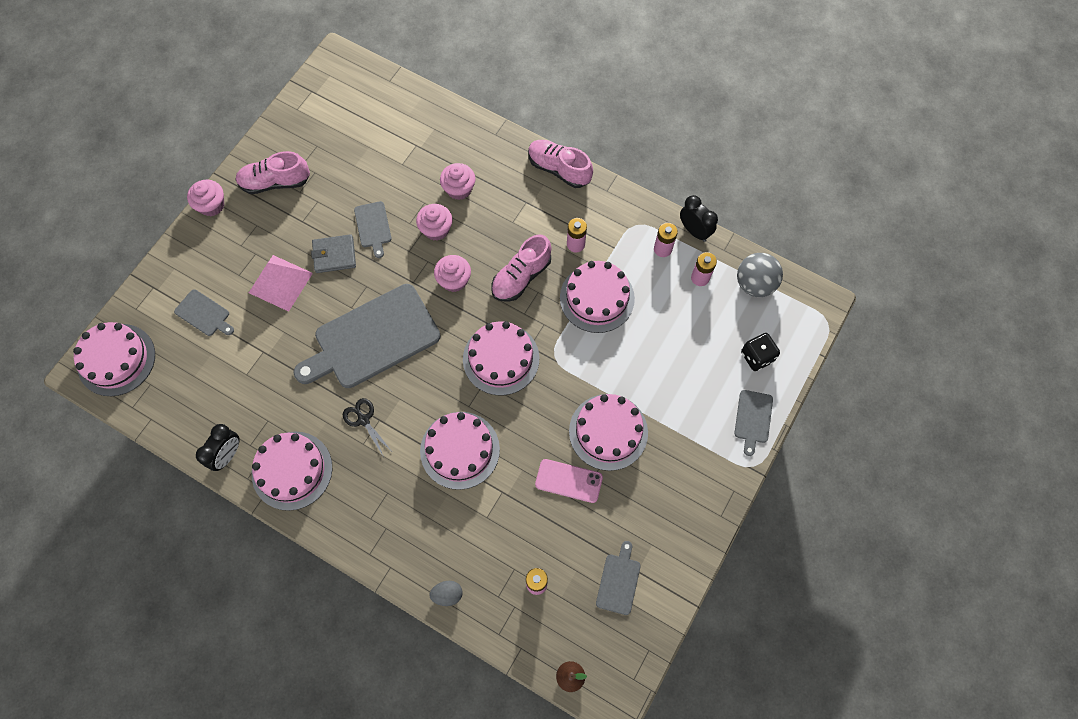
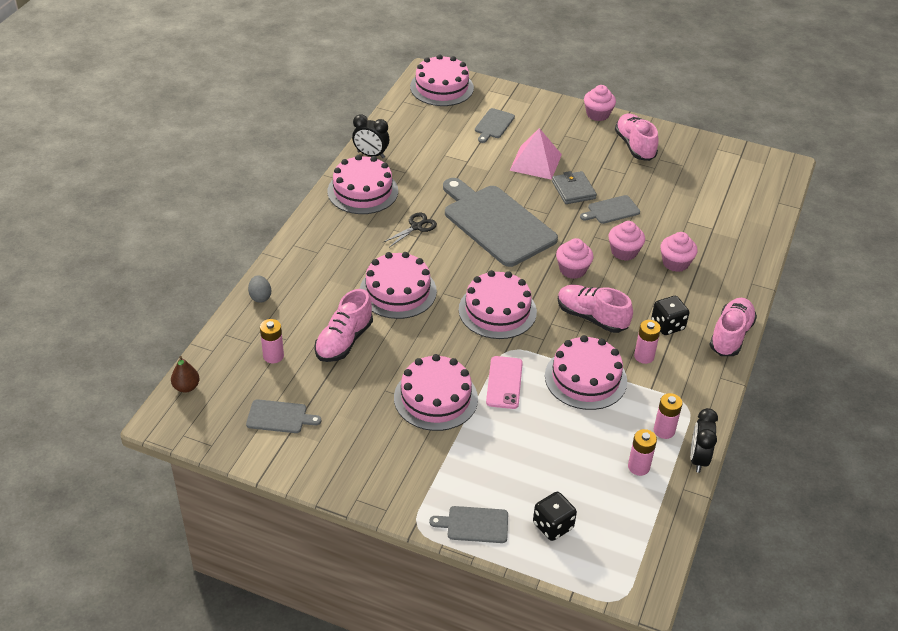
camera: 80 degrees right, 25 degrees down
pink phone [535,459,603,503] -> pink phone moved to [486,356,523,409]
black clock [680,195,718,242] -> black clock turned 150 degrees clockwise [690,408,718,473]
grey ball [737,253,783,297] -> none
none -> pink shoe [314,289,373,362]
none -> black dice [651,296,689,335]

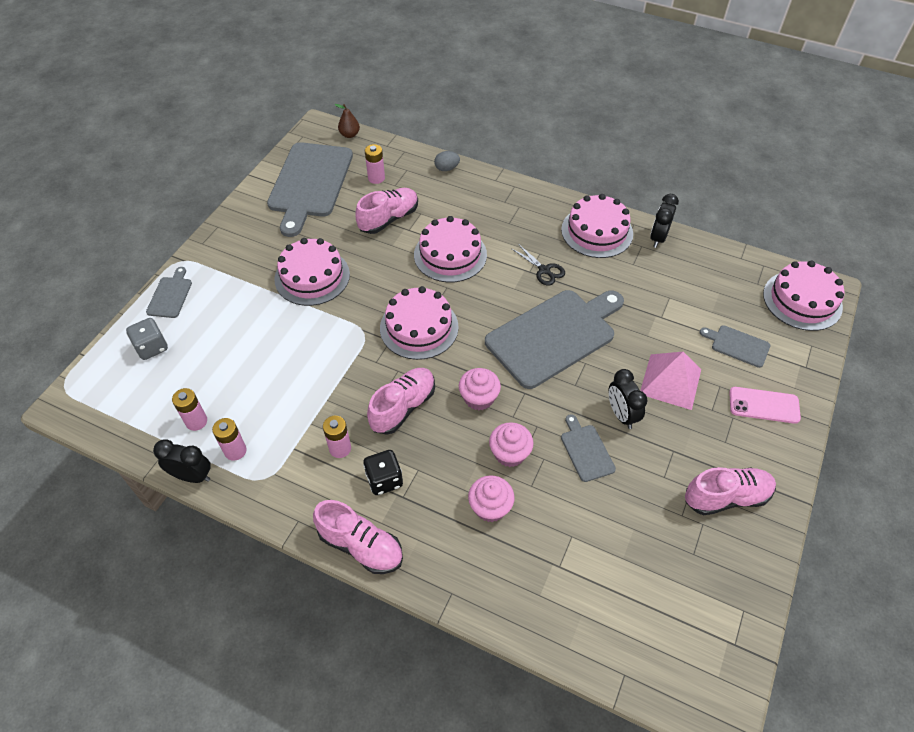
camera: 95 degrees right, 10 degrees up
grey cutting board [246,399,321,433] -> grey cutting board [267,142,353,237], size x2.25
pink shoe [314,289,373,362] -> pink shoe turned 105 degrees clockwise [355,188,418,234]
pink phone [486,356,523,409] -> pink phone moved to [729,387,801,424]
black dice [533,492,577,541] -> grey dice [126,318,168,360]
pink cake [545,335,627,410] -> none
grey wallet [552,171,597,204] -> black clock [609,369,647,429]
pink cupcake [584,85,616,121] -> none

